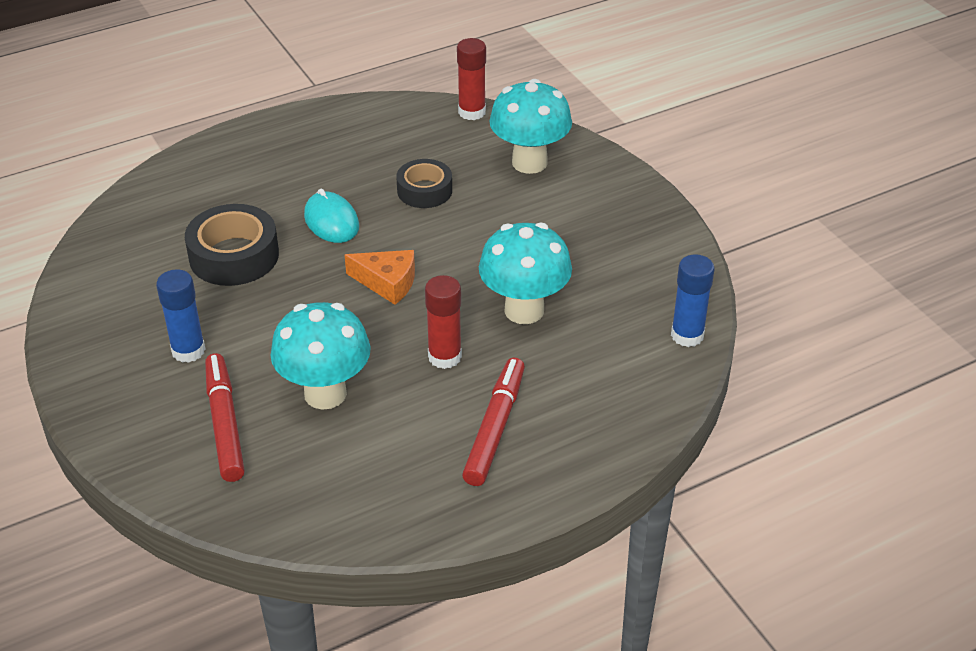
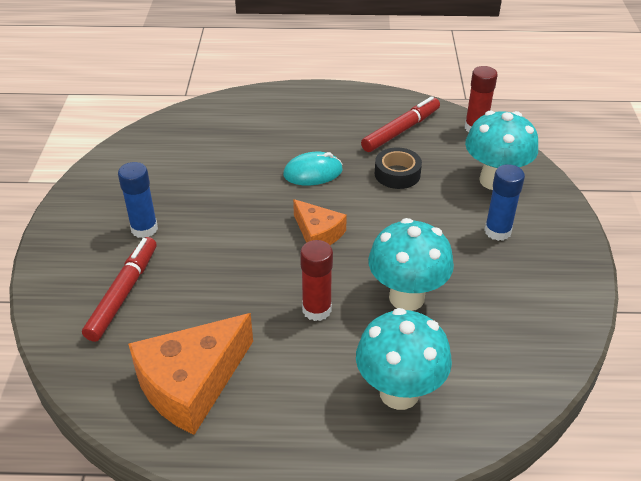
camera: 30 degrees right, 0 degrees up
black tape [185,204,279,286] -> none
turquoise mushroom [270,302,371,410] -> turquoise mushroom moved to [356,308,452,410]
turquoise mouse [304,188,359,243] -> turquoise mouse turned 75 degrees clockwise [283,152,343,185]
red marker [462,358,525,486] -> red marker moved to [361,96,440,152]
blue glue stick [671,254,715,347] -> blue glue stick moved to [484,164,525,241]
none -> orange cheese [128,313,253,435]

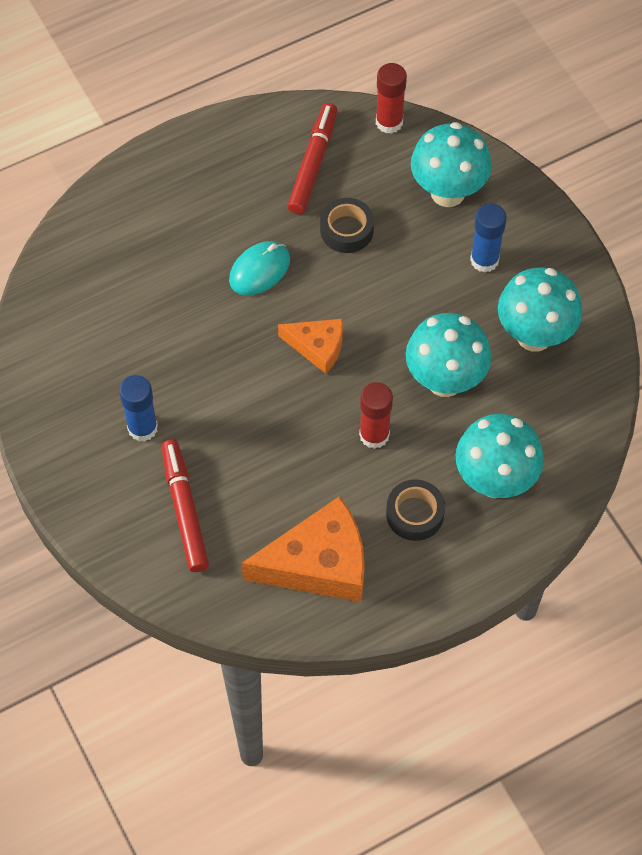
camera: 30 degrees left, 20 degrees up
orange cheese [128,313,253,435] -> orange cheese turned 120 degrees counterclockwise [241,496,365,602]
none -> black tape [386,480,445,541]
none -> turquoise mushroom [498,267,582,352]

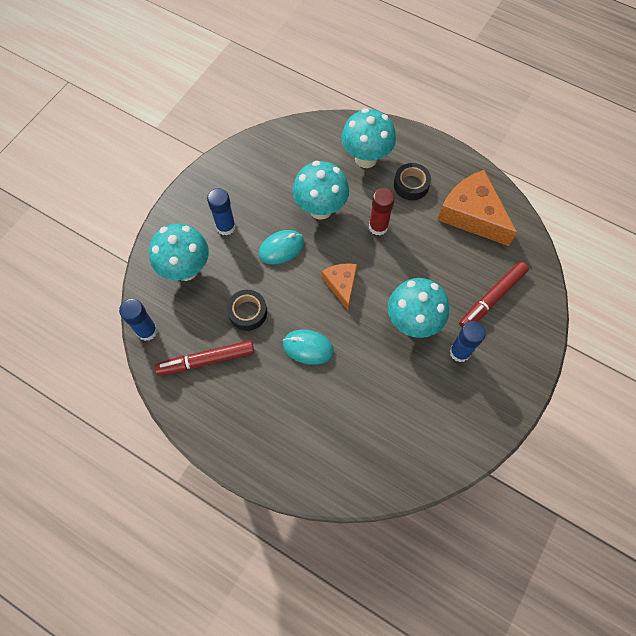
camera: 120 degrees left, 5 degrees up
red glue stick [376,63,407,134] -> blue glue stick [119,299,158,341]
turquoise mushroom [498,267,582,352] -> turquoise mushroom moved to [388,278,449,338]
none -> turquoise mouse [259,230,304,264]

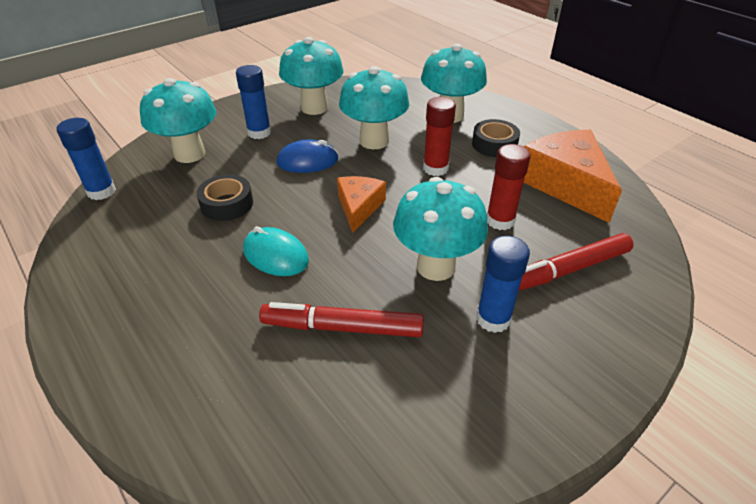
camera: 20 degrees right, 25 degrees down
red marker [155,340,254,376] -> red marker moved to [259,302,424,337]
turquoise mouse [259,230,304,264] -> blue mouse [276,139,339,173]
none -> turquoise mushroom [279,37,343,115]
none -> red glue stick [487,144,531,230]

